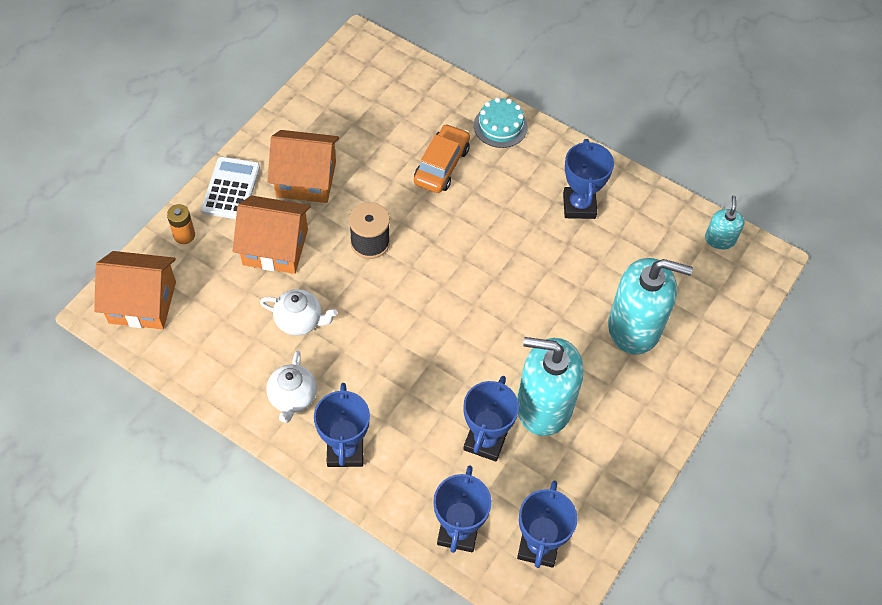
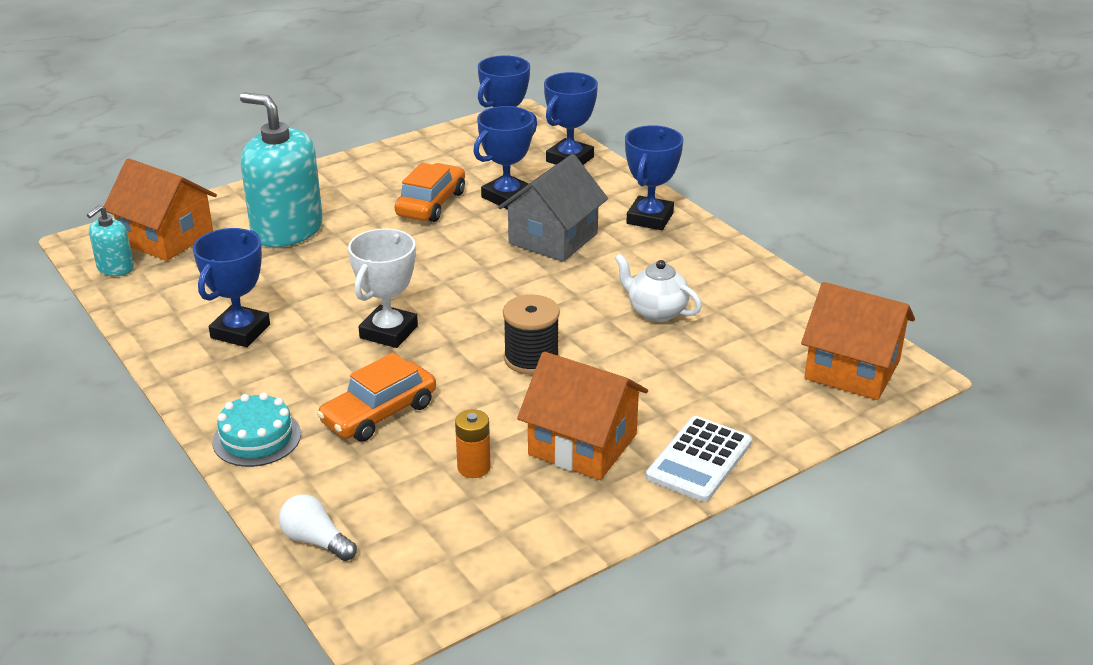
camera: 155 degrees left, 25 degrees down
orange battery [167,204,195,244] -> orange battery moved to [455,409,491,478]
orange house [233,195,311,274] -> orange house moved to [104,159,217,261]
white teapot [266,351,317,423] -> none
turquoise soap dispenser [517,337,584,436] -> orange car [395,163,465,222]
none -> white light bulb [279,494,357,561]
none -> white trophy [348,228,418,348]
none -> grey house [498,154,608,262]

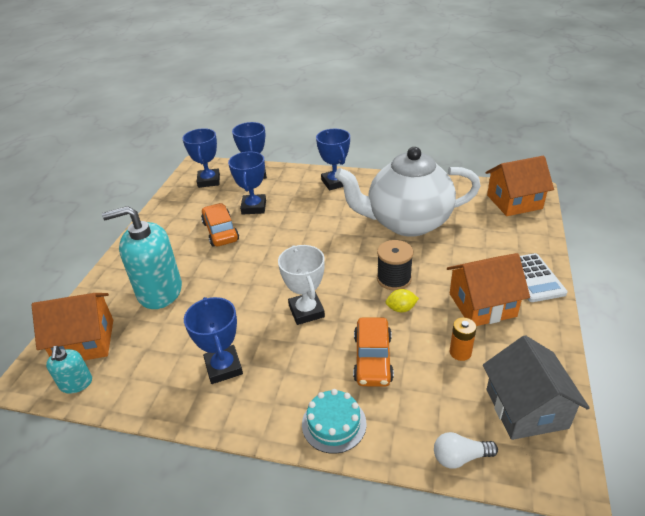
camera: 40 degrees left, 5 degrees up
grey house [498,154,608,262] -> grey house moved to [483,335,590,440]
white teapot [615,254,702,322] -> white teapot [335,147,481,237], size x2.38
none -> yellow lemon [386,289,419,312]

